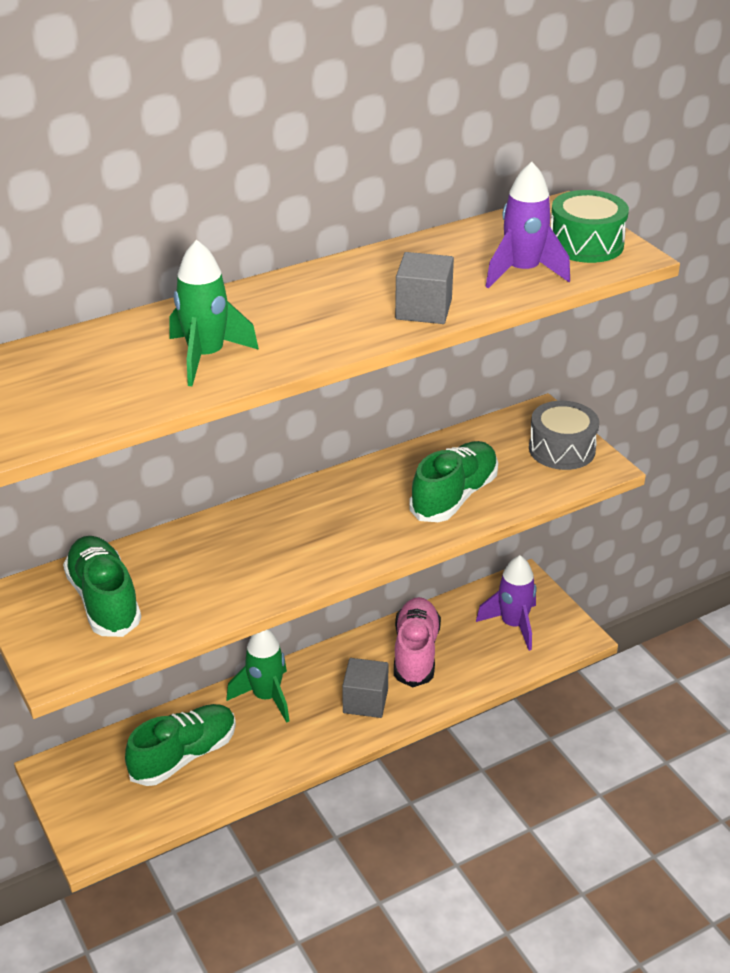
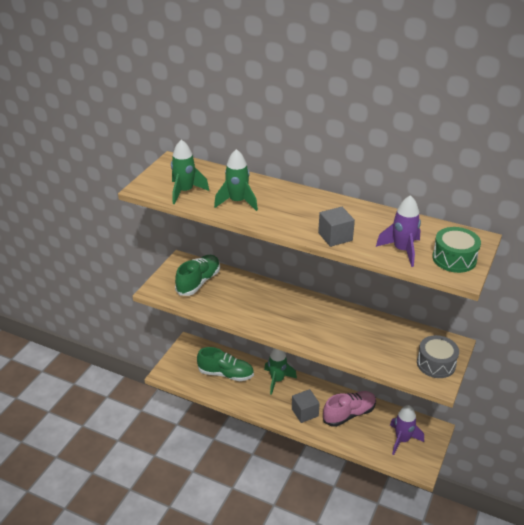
camera: 55 degrees right, 0 degrees up
green shoe [409,441,498,522] -> none
none -> green rocket [171,139,209,204]

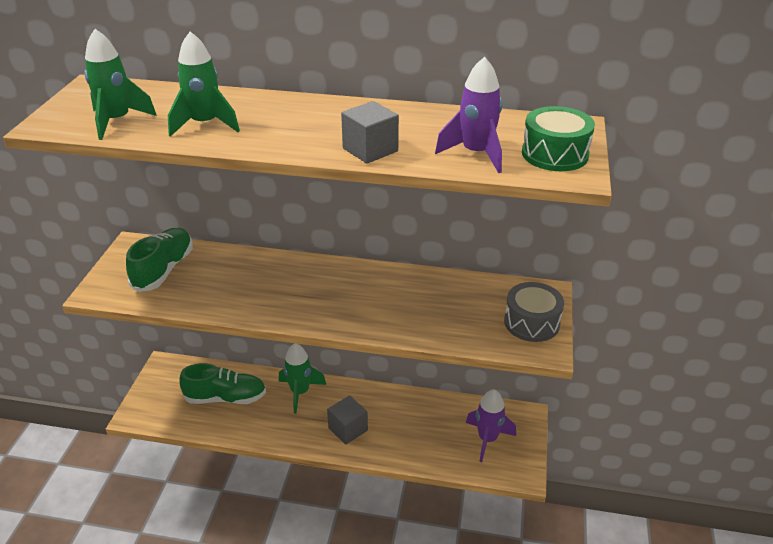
camera: 15 degrees left, 0 degrees up
pink shoe [323,391,376,427] -> none

